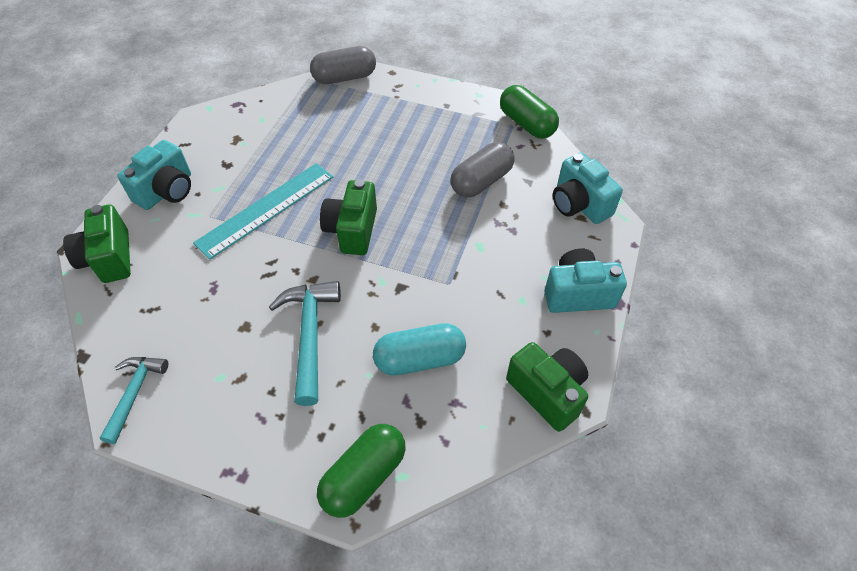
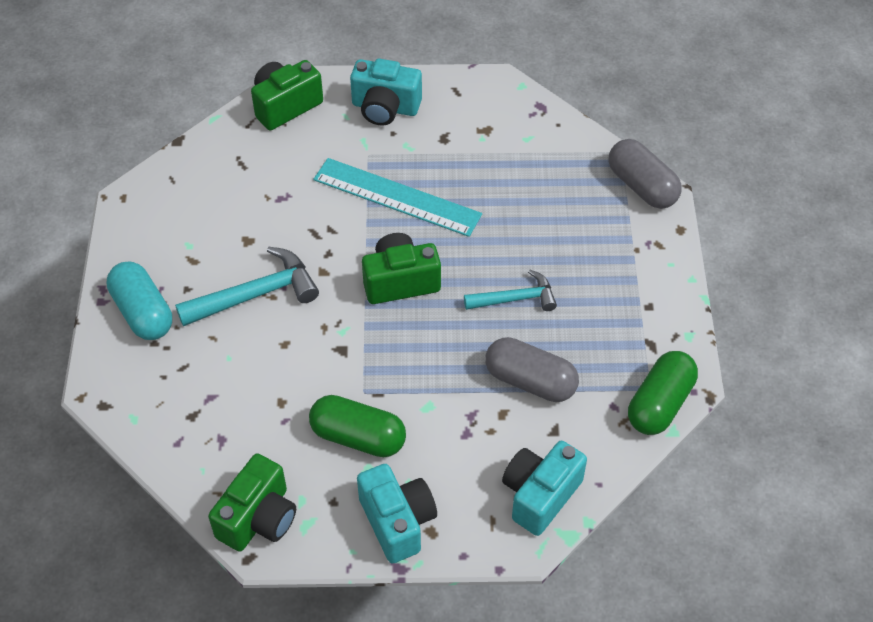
camera: 70 degrees right, 0 degrees up
turquoise hammer [100,357,168,444] -> turquoise hammer moved to [464,270,557,311]
green capsule [317,424,406,518] -> green capsule moved to [309,395,406,457]
turquoise capsule [373,323,466,376] -> turquoise capsule moved to [107,261,172,340]

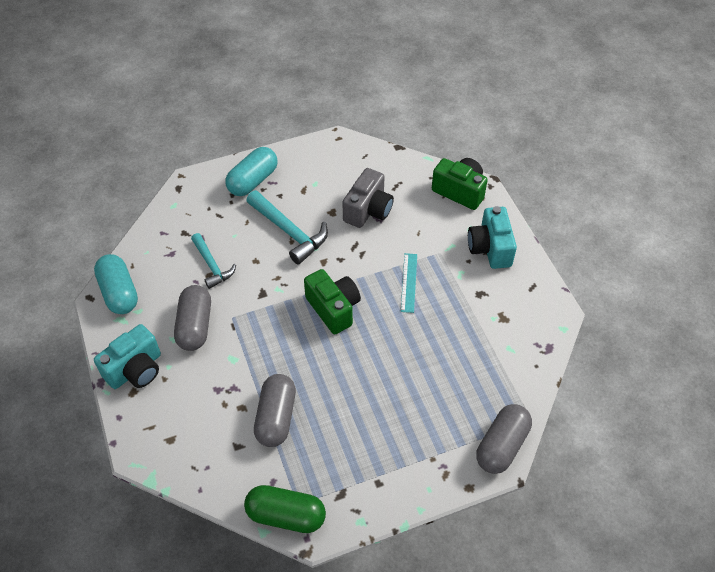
camera: 70 degrees right, 0 degrees up
green camera [208,453,296,552] -> turquoise capsule [94,254,138,314]
green capsule [309,395,406,457] -> grey capsule [174,285,211,351]
turquoise ruler [314,158,482,237] -> turquoise ruler [401,253,417,313], size x0.53
turquoise hammer [464,270,557,311] -> turquoise hammer moved to [191,233,236,289]
turquoise camera [502,441,587,536] -> none
none -> grey camera [342,168,394,228]

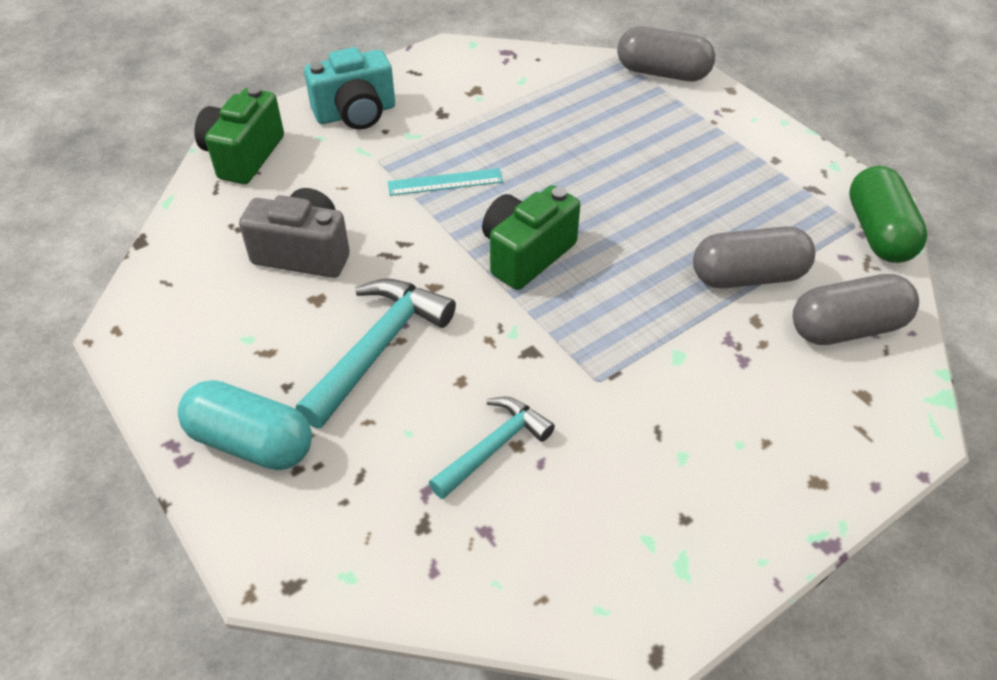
camera: 105 degrees left, 5 degrees down
turquoise capsule [94,254,138,314] -> none
turquoise camera [94,324,161,389] -> none
grey capsule [174,285,211,351] -> grey capsule moved to [793,274,919,345]

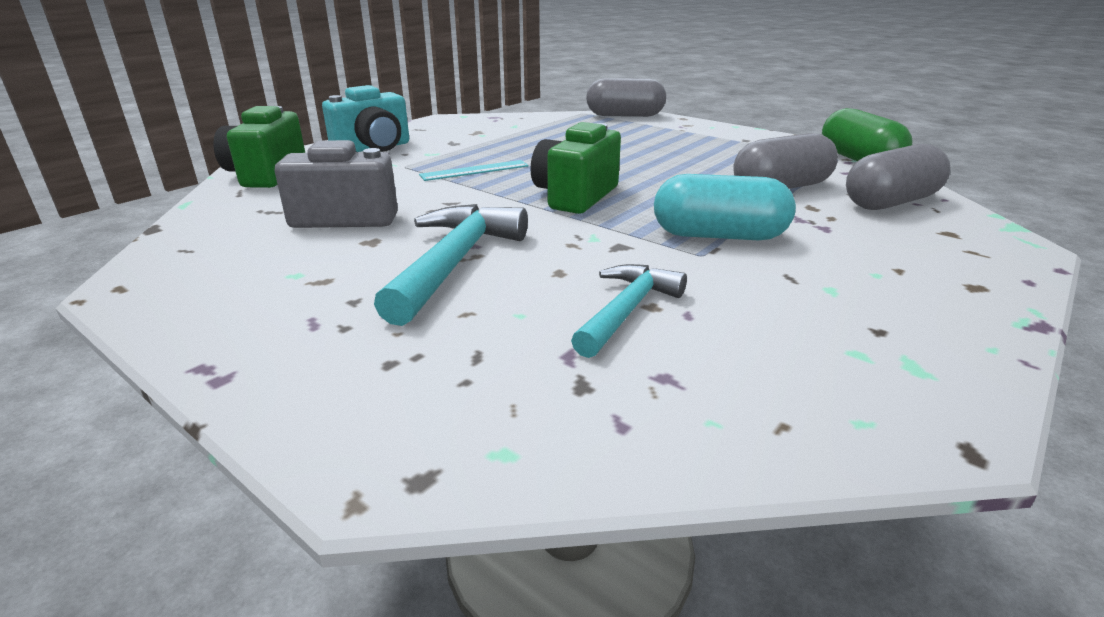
camera: 15 degrees left, 20 degrees down
turquoise capsule [178,380,312,470] -> turquoise capsule moved to [654,174,796,240]

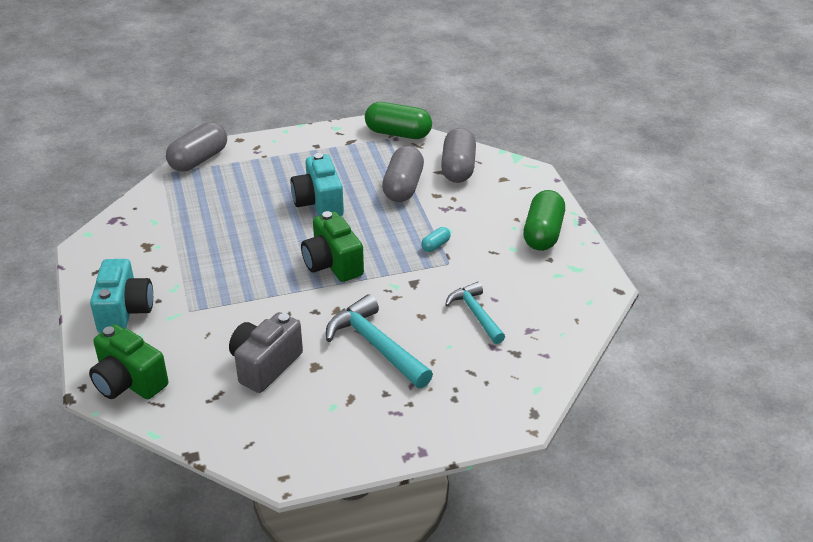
camera: 55 degrees left, 10 degrees up
turquoise ruler [419,160,529,181] -> none
turquoise capsule [654,174,796,240] -> turquoise capsule [421,227,451,252], size x0.45
none -> turquoise camera [290,153,344,216]
none -> green capsule [523,190,565,251]

